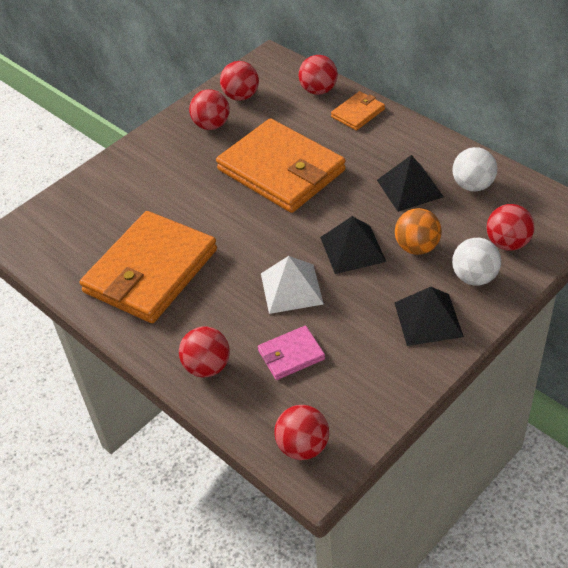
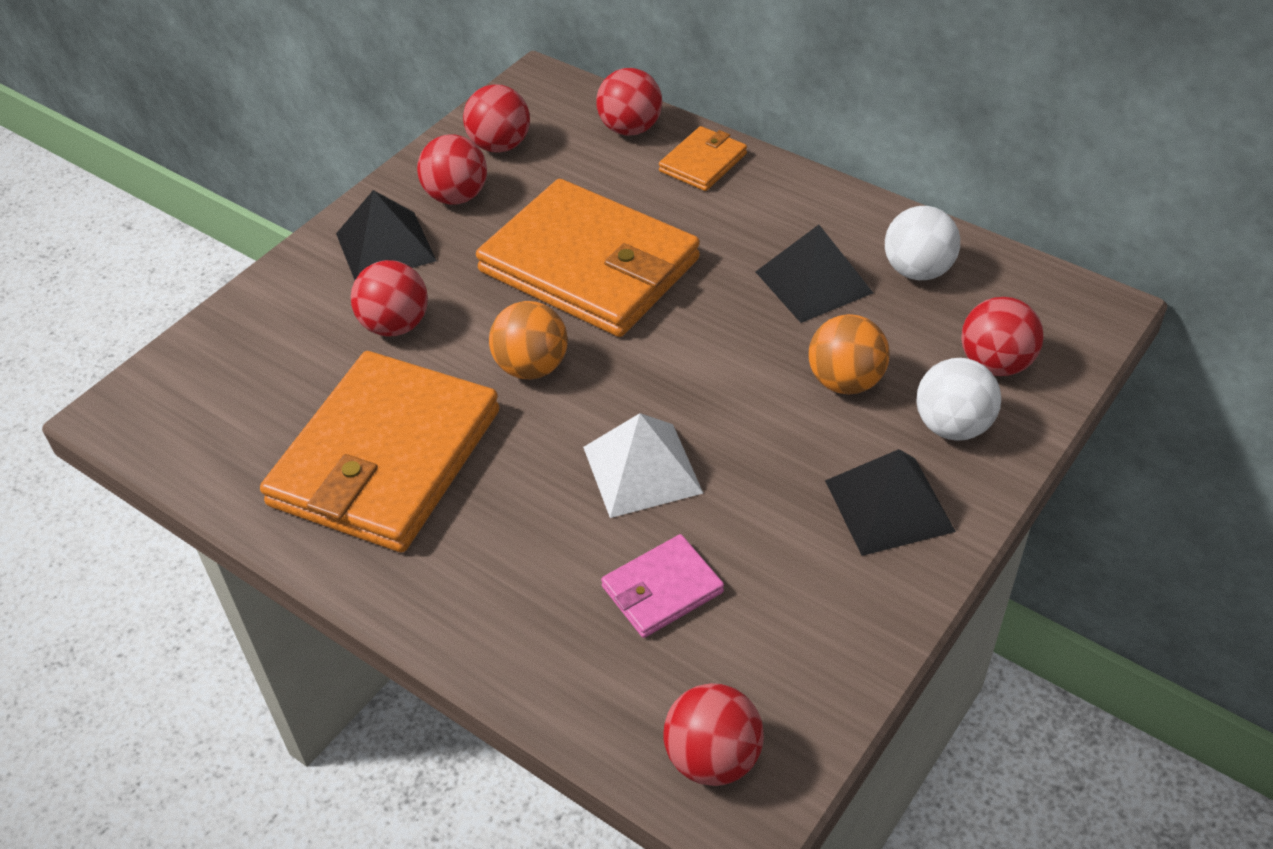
camera: 10 degrees left, 0 degrees up
red ball [179,327,230,377] -> red ball moved to [351,260,428,336]
black pyramid [320,216,386,274] -> black pyramid moved to [336,190,436,280]
none -> orange ball [489,301,568,379]

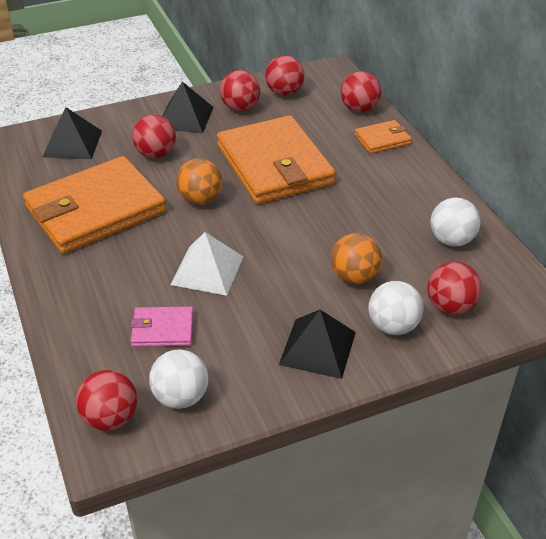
camera: 30 degrees right, 5 degrees down
black pyramid [756,225,873,323] -> black pyramid moved to [43,107,102,159]
none -> white ball [149,349,208,409]

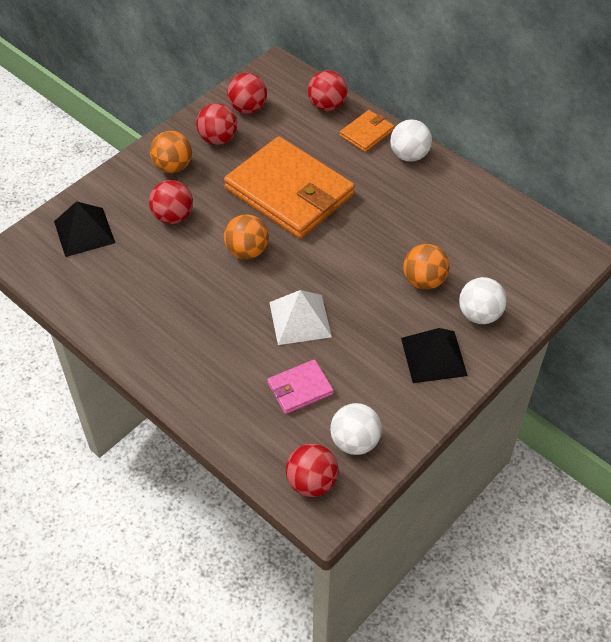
camera: 25 degrees left, 10 degrees up
orange wallet [23,156,166,254] -> none
black pyramid [163,81,213,133] -> orange ball [150,131,192,173]
red ball [427,262,482,315] -> none
white ball [431,198,480,247] -> white ball moved to [390,120,432,162]

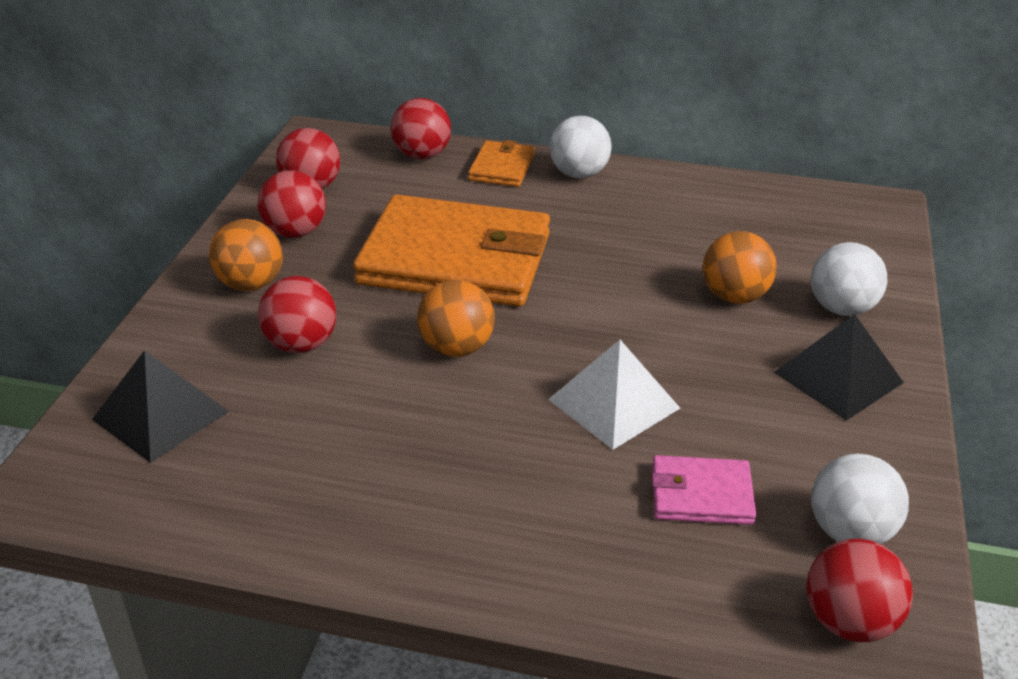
camera: 30 degrees left, 15 degrees down
pink wallet [267,359,334,414] -> pink wallet turned 60 degrees clockwise [652,455,756,525]

